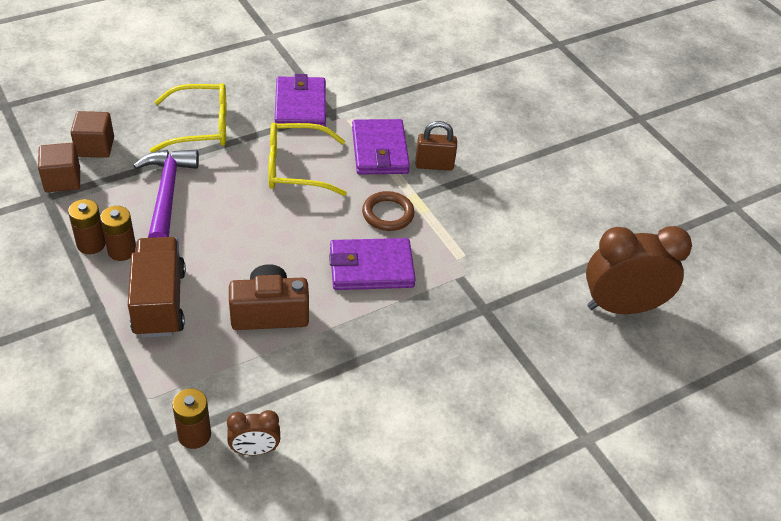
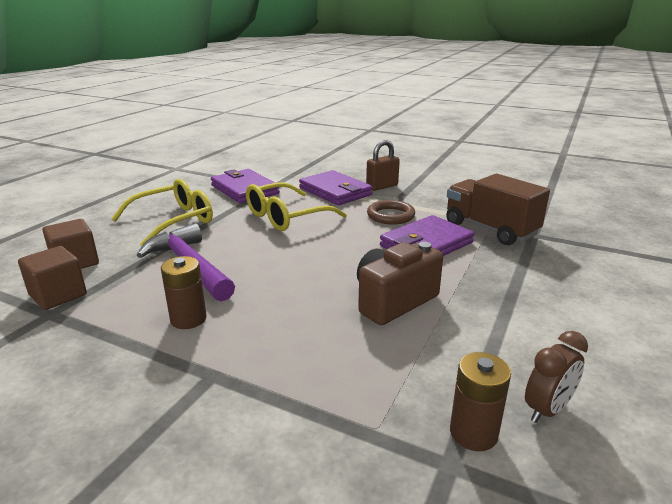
camera: 30 degrees left, 20 degrees down
brown battery [68,199,106,254] -> none
brown truck [128,237,186,338] -> brown truck moved to [446,174,550,245]
brown clock [586,226,692,314] -> none

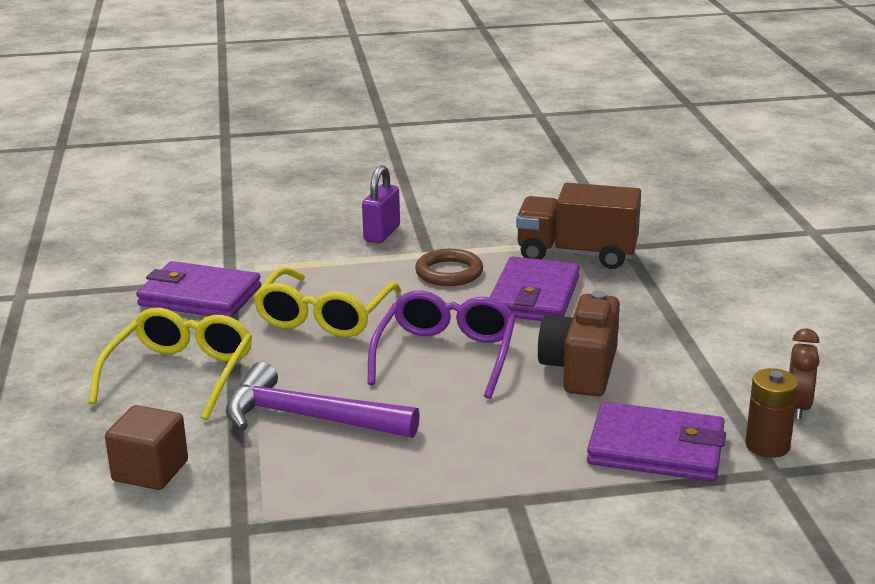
camera: 35 degrees left, 0 degrees up
brown cube [18,246,87,310] -> none
brown battery [161,256,207,329] -> none
purple wallet [299,170,373,205] -> purple wallet moved to [587,402,726,481]
brown padlock [366,140,400,191] -> purple padlock [362,165,400,243]
none -> purple glasses [367,290,516,399]

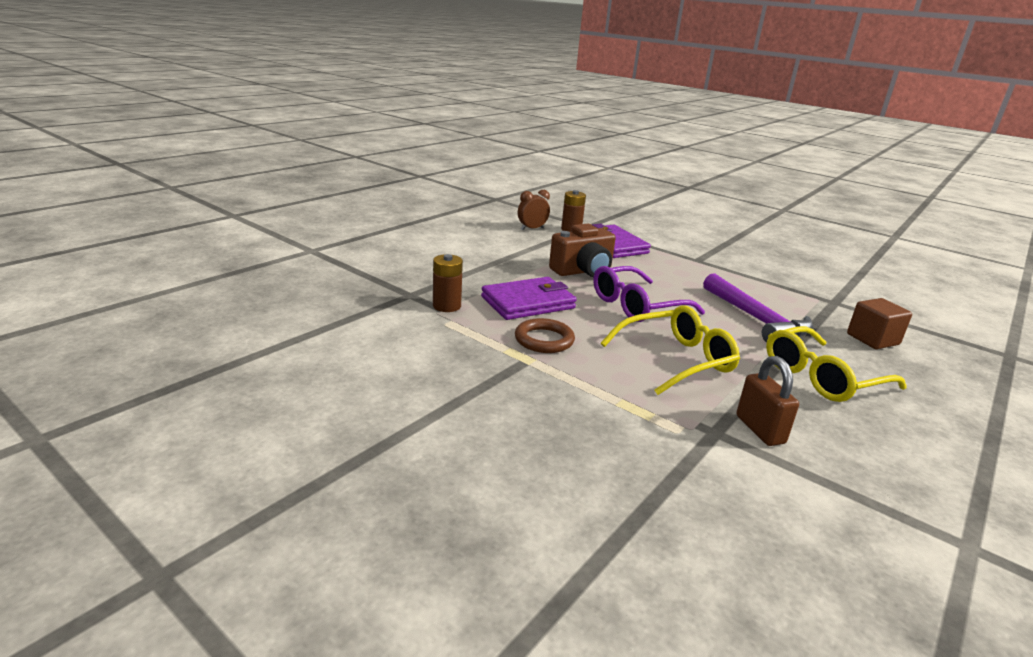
camera: 135 degrees left, 0 degrees up
purple wallet [136,261,261,317] -> brown padlock [736,356,799,446]
purple padlock [362,165,400,243] -> none
brown truck [516,183,641,269] -> brown battery [433,254,463,312]

